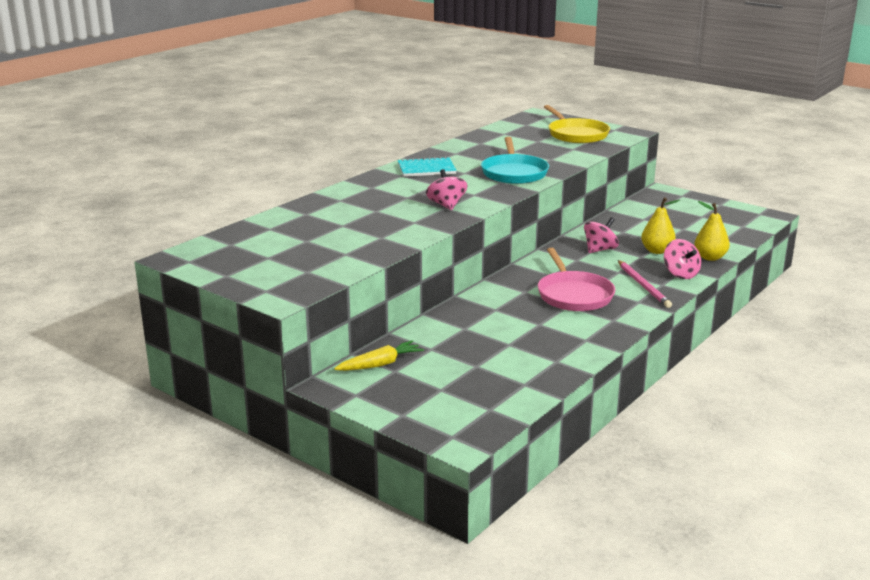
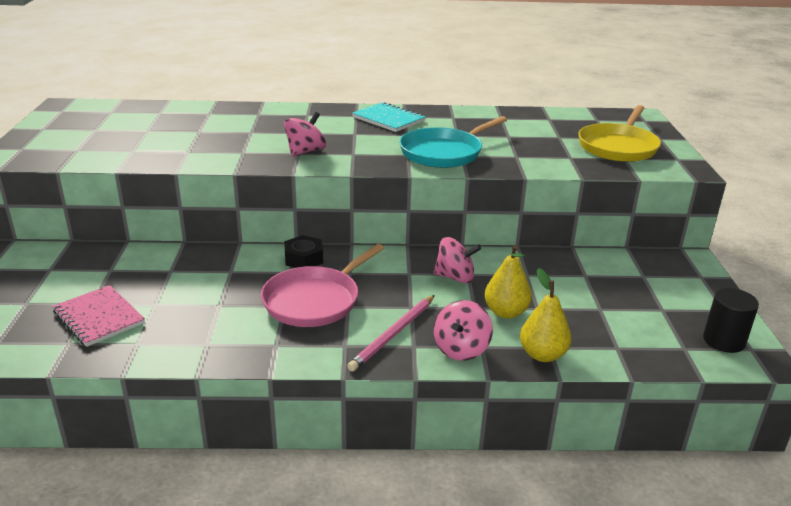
camera: 50 degrees right, 5 degrees up
yellow carrot [334,340,424,371] -> none
none -> pink notebook [52,285,145,347]
none -> black nut [284,235,323,268]
none -> black cylinder [703,288,759,353]

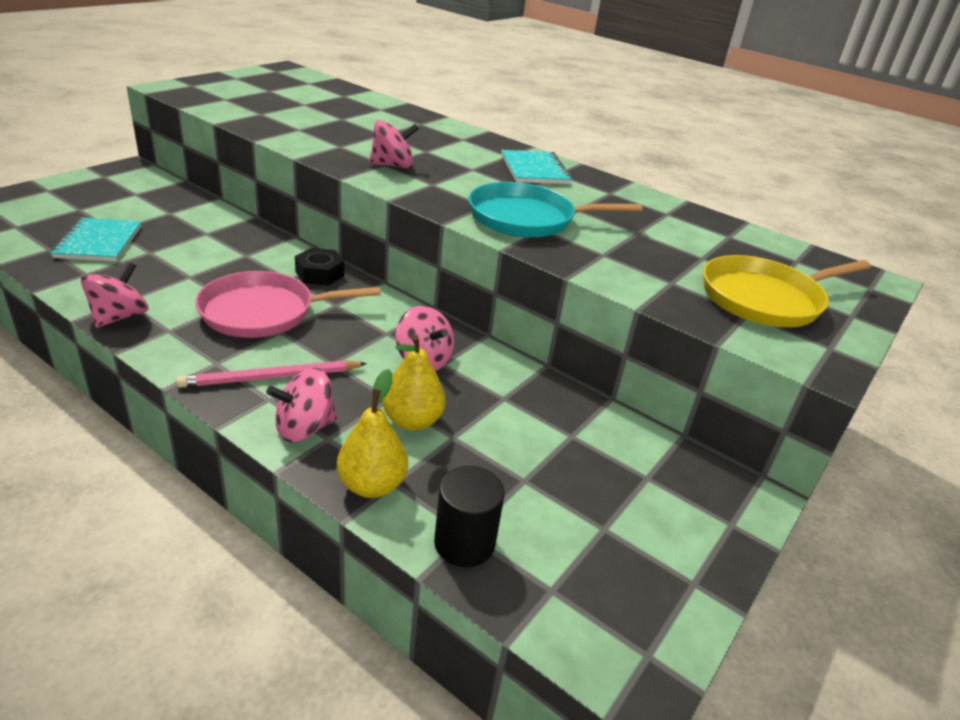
camera: 35 degrees right, 5 degrees up
pink notebook [52,285,145,347] -> turquoise notebook [50,218,142,261]
black cylinder [703,288,759,353] -> black cylinder moved to [434,466,504,567]
none -> pink spinning top [81,262,149,328]

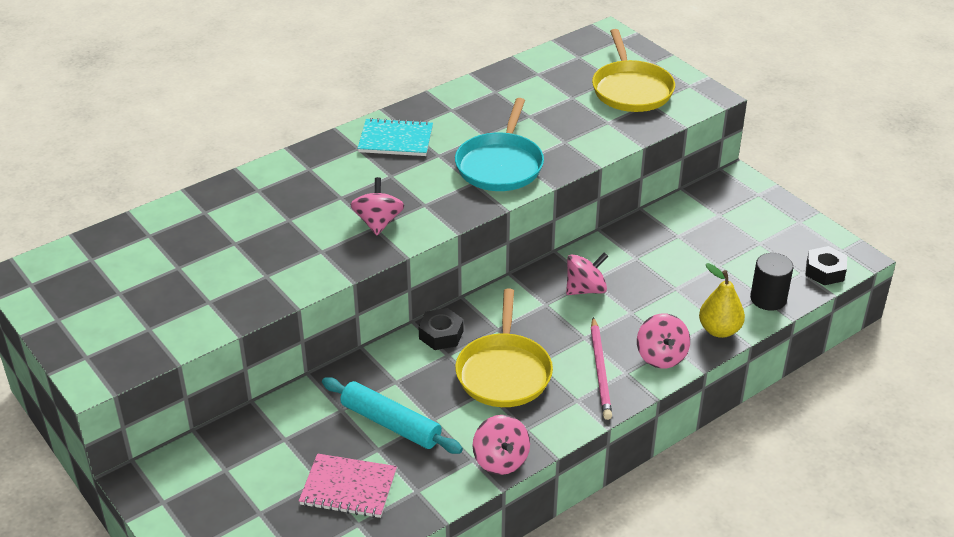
camera: 70 degrees left, 5 degrees up
turquoise notebook [50,218,142,261] -> pink notebook [299,454,397,518]
pink spinning top [81,262,149,328] -> pink spinning top turned 150 degrees counterclockwise [472,415,530,475]
pink pan [195,271,381,338] -> yellow pan [455,288,553,407]
yellow pear [382,334,446,431] -> none
none -> turquoise rolling pin [322,377,463,454]
none -> black nut [805,246,847,285]

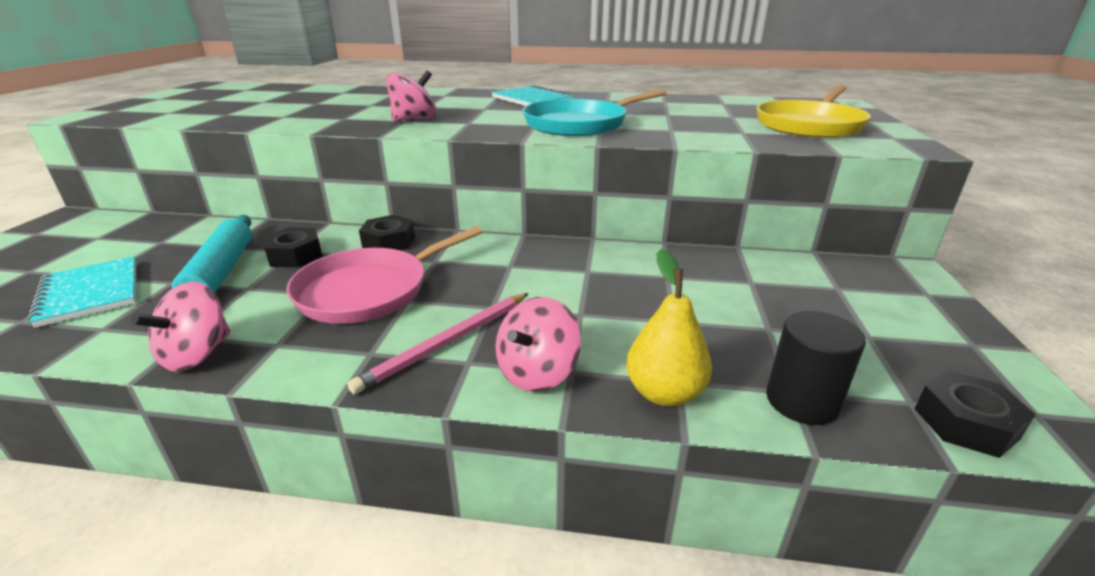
camera: 45 degrees right, 10 degrees down
pink notebook [299,454,397,518] -> turquoise notebook [27,256,136,328]
yellow pan [455,288,553,407] -> pink pan [286,226,482,324]
pink spinning top [566,252,608,295] -> none
none -> black nut [263,227,322,267]

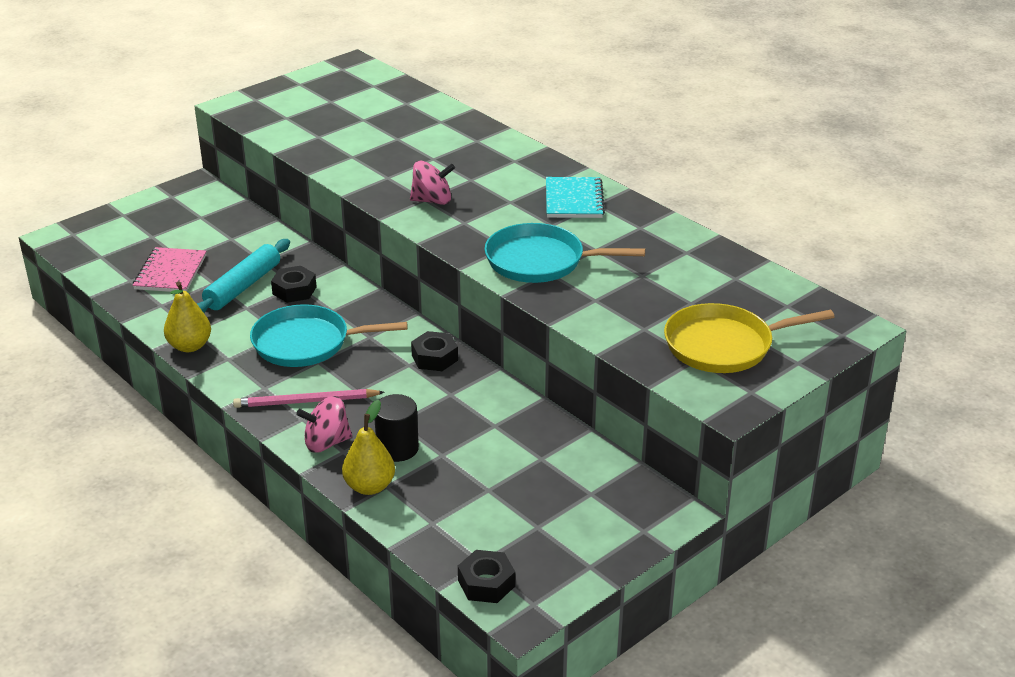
camera: 40 degrees right, 5 degrees up
turquoise notebook [27,256,136,328] -> pink notebook [133,247,206,292]
pink spinning top [131,281,231,372] -> yellow pear [164,281,211,352]
pink pan [286,226,482,324] -> turquoise pan [250,304,407,367]
black nut [359,215,415,251] -> black nut moved to [411,331,458,371]
black cylinder [766,311,866,425] -> black cylinder moved to [375,394,419,462]

